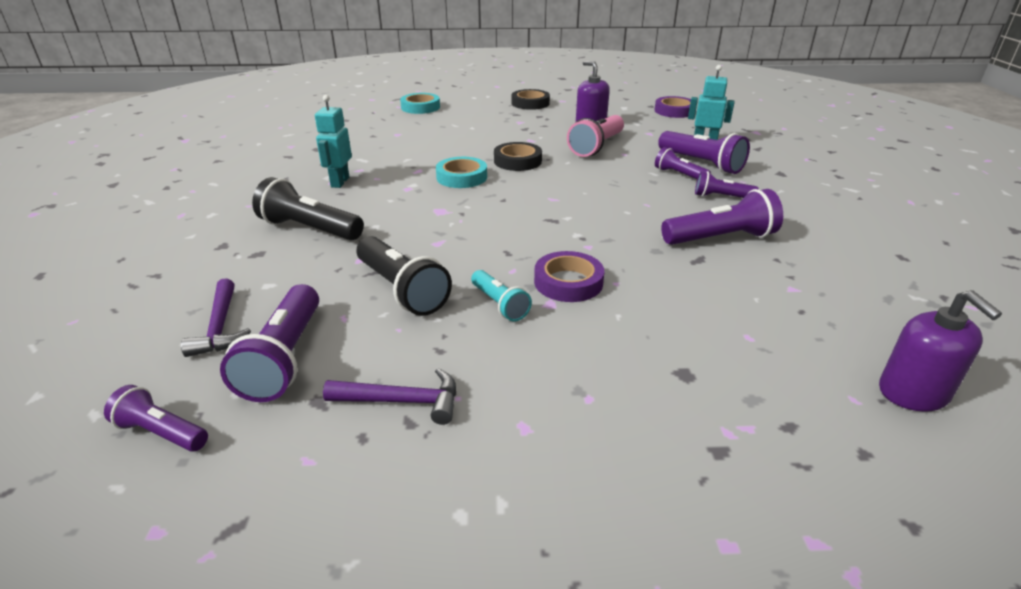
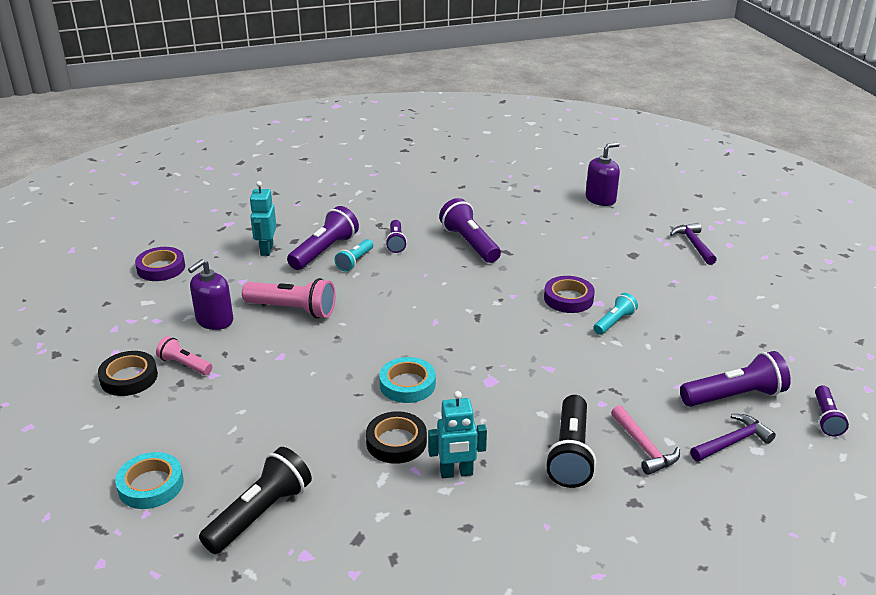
camera: 105 degrees left, 0 degrees up
purple hammer [323,368,456,425] -> purple hammer moved to [670,223,717,265]
black flashlight [356,236,452,316] -> black flashlight moved to [199,447,312,554]
black tape [494,142,542,171] -> black tape moved to [366,411,427,464]
purple flashlight [655,147,711,179] -> turquoise flashlight [335,239,373,272]
none -> pink flashlight [156,336,212,375]
none -> pink hammer [611,405,680,475]

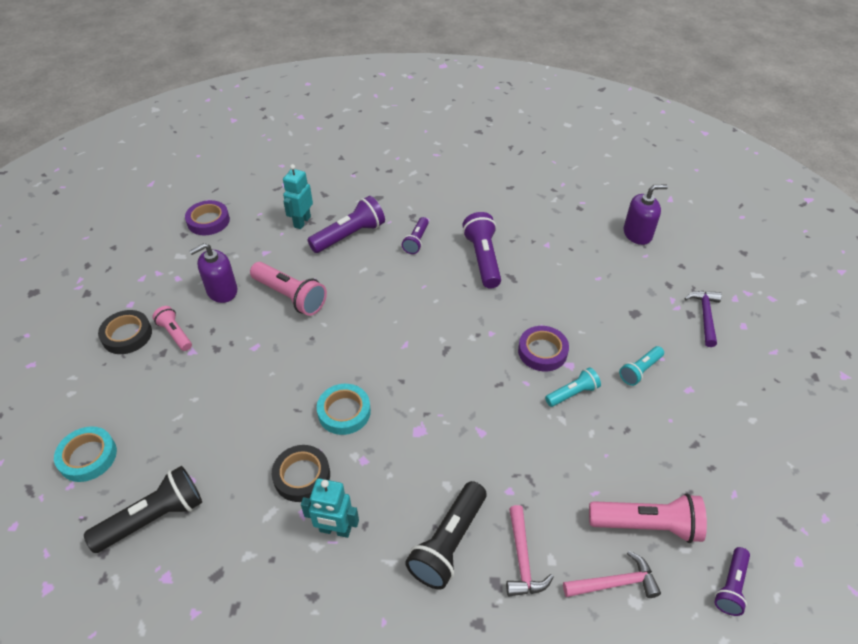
camera: 20 degrees right, 15 degrees up
turquoise flashlight [335,239,373,272] -> turquoise flashlight moved to [619,346,664,386]
purple flashlight [680,351,791,407] -> pink flashlight [589,493,707,543]
purple hammer [690,414,776,462] -> pink hammer [563,551,661,598]

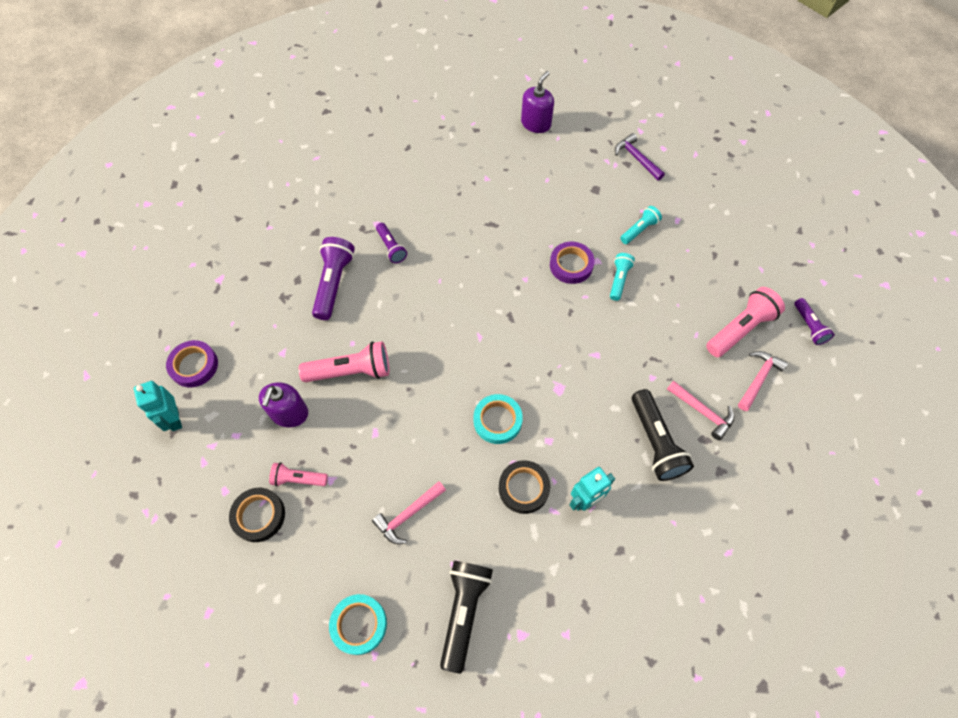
camera: 45 degrees left, 15 degrees up
turquoise robot [283,164,313,229] -> turquoise robot moved to [134,381,182,431]
purple flashlight [462,212,501,289] -> none
turquoise flashlight [619,346,664,386] -> turquoise flashlight turned 135 degrees counterclockwise [620,206,662,244]
none -> pink hammer [372,481,446,544]

